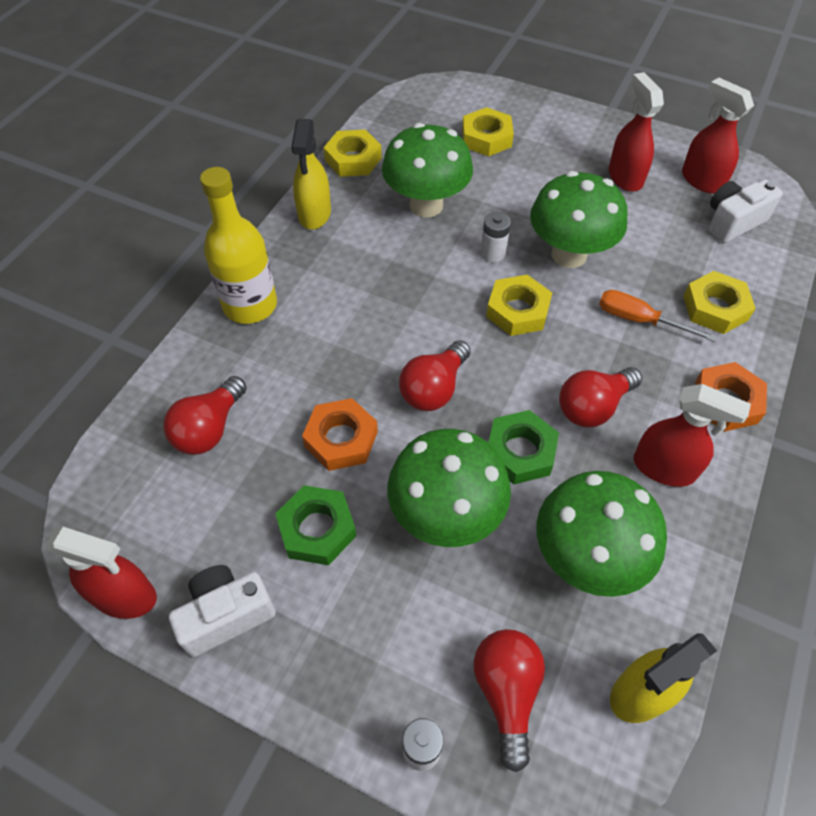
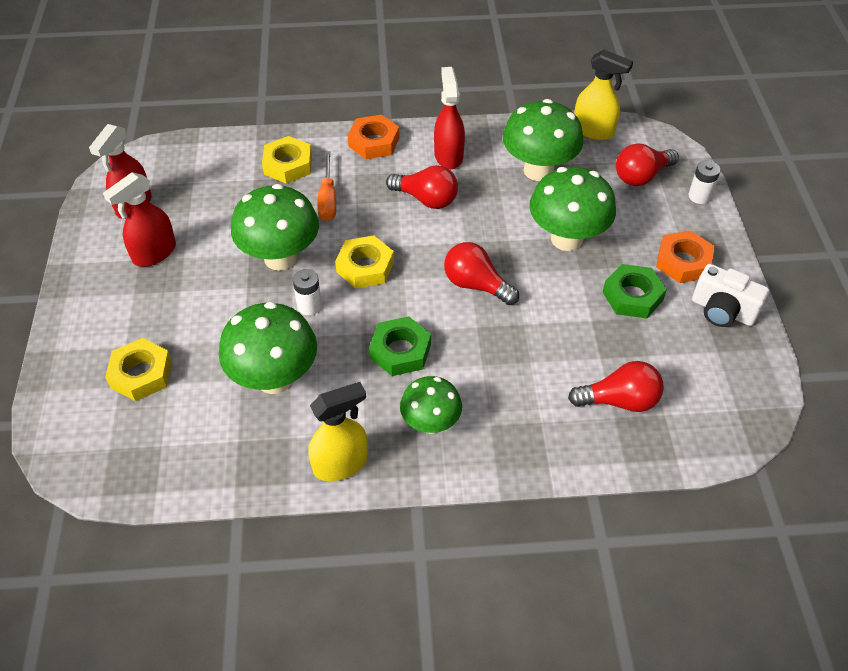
camera: 120 degrees left, 5 degrees down
red spray bottle [46,527,157,619] -> none
yellow bottle [200,167,277,324] -> none
orange nut [302,398,378,471] -> orange nut moved to [656,230,715,283]
yellow nut [323,130,382,177] -> none
red light bulb [399,340,471,411] -> red light bulb turned 150 degrees counterclockwise [444,242,519,305]
green nut [488,410,559,485] -> green nut moved to [369,316,431,376]
white camera [708,179,783,243] -> none
none -> green mushroom [400,376,462,434]

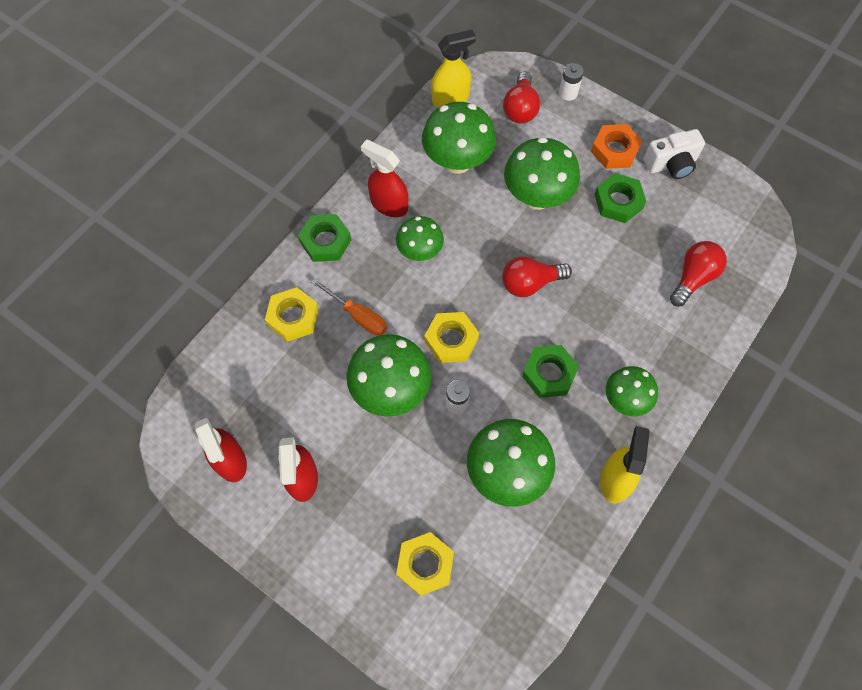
camera: 50 degrees left, 15 degrees up
orange nut [348,115,400,159] -> green nut [298,214,351,262]
red light bulb [386,165,458,209] -> green mushroom [396,216,444,261]

